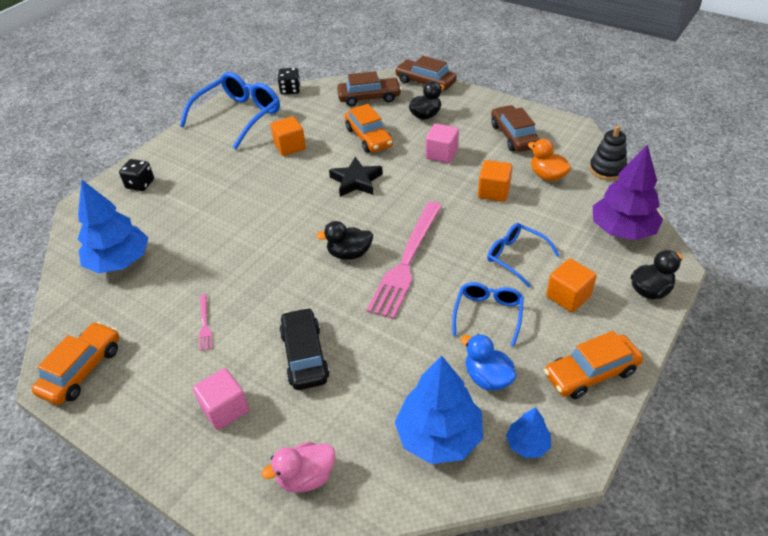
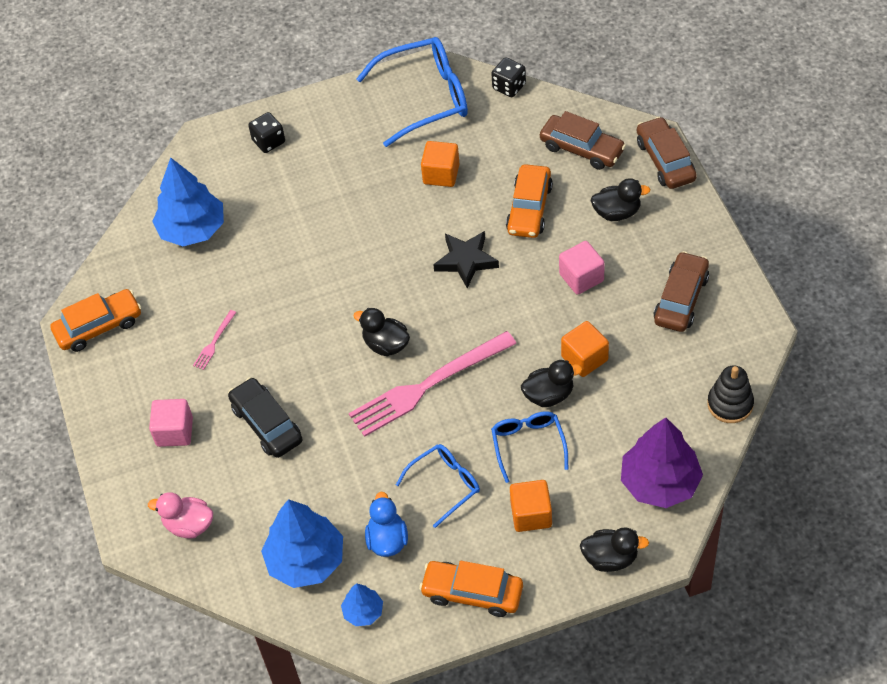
camera: 40 degrees right, 10 degrees up
black car [279,307,330,390] -> black car turned 60 degrees counterclockwise [228,377,302,458]
orange duck [528,139,571,181] -> none
none -> black duck [521,360,582,407]

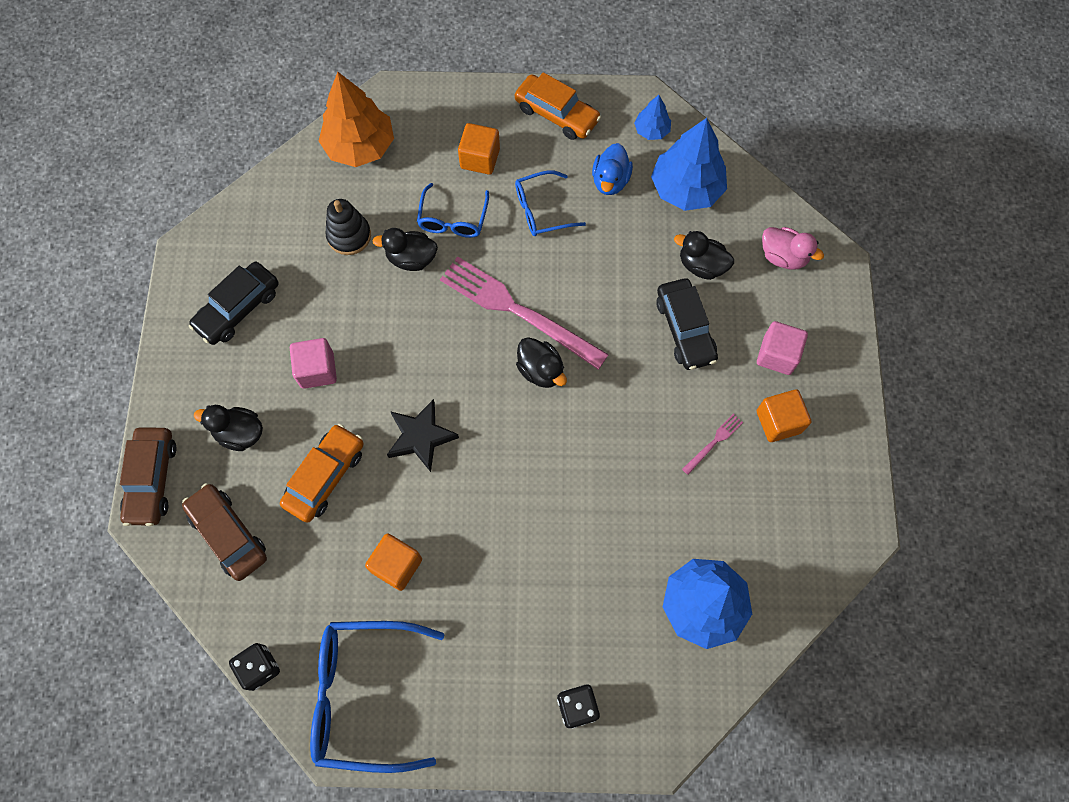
camera: 165 degrees left, 15 degrees up
orange car [50,289,141,352] -> none
pink fork [349,331,516,437] -> pink fork turned 135 degrees counterclockwise [440,256,609,370]
orange cube [561,321,609,377] -> orange cube moved to [757,389,811,442]
black duck [580,527,649,572] -> black duck moved to [674,231,734,280]
purple tree [621,417,703,508] -> orange tree [319,72,394,167]
brown car [654,251,709,332] -> black car [189,262,279,345]
black stacking toy [707,365,754,423] -> black stacking toy moved to [325,199,371,255]

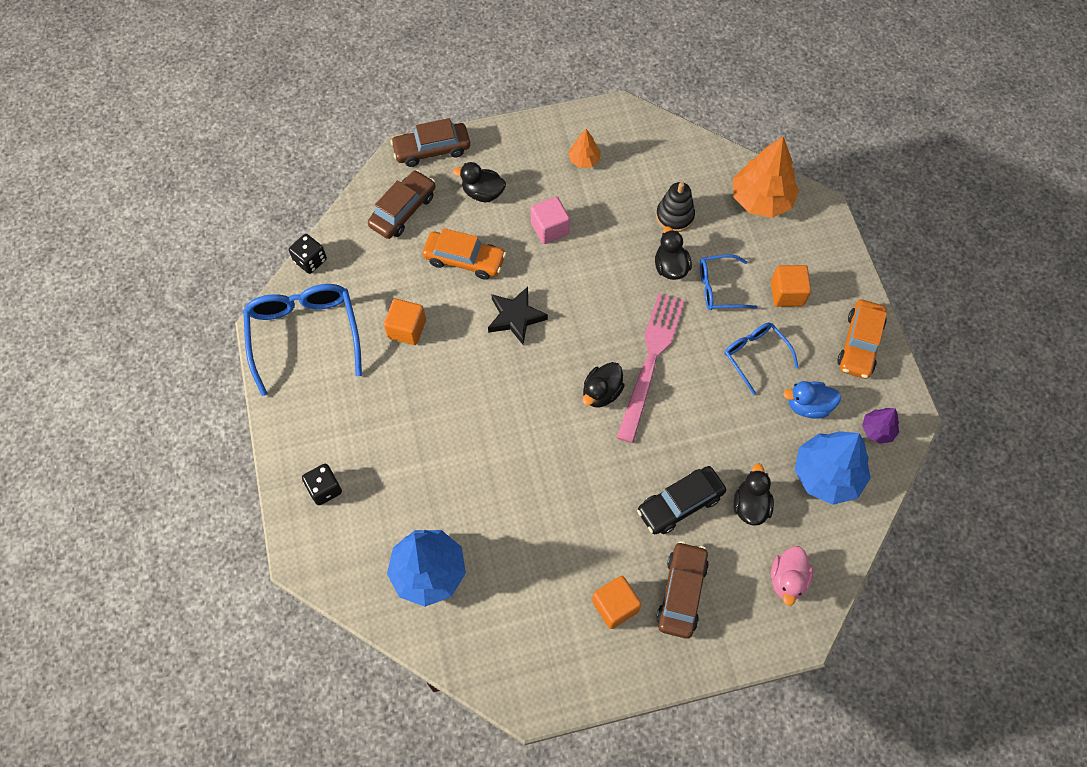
camera: 75 degrees right, 5 degrees down
black car [189,262,279,345] -> orange tree [568,129,600,168]
black duck [194,405,263,451] -> black duck turned 75 degrees counterclockwise [453,162,506,202]
blue tree [634,95,671,140] -> purple tree [862,408,899,444]
pink fork [682,414,743,475] -> none
pink cube [757,321,808,375] -> brown car [656,541,709,639]

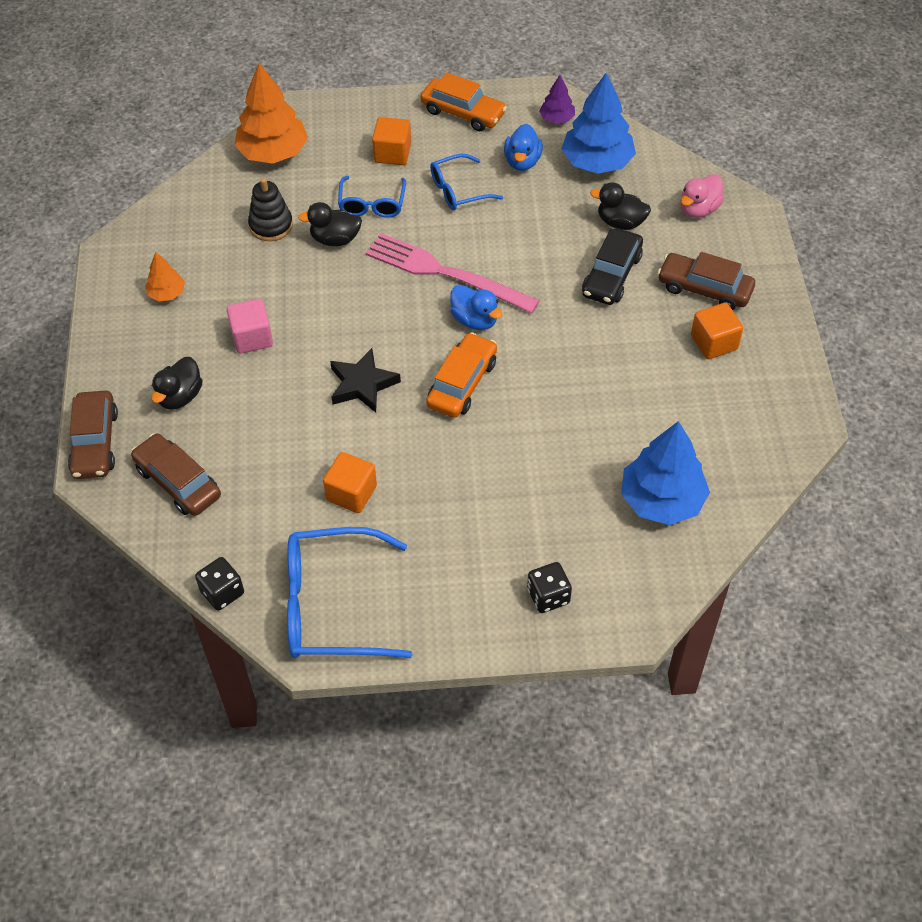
camera: 80 degrees left, 10 degrees down
orange car [422,228,506,280] -> orange car moved to [426,332,497,418]
black duck [583,362,625,407] -> blue duck [450,285,502,330]
black car [637,466,726,534] -> black car turned 45 degrees clockwise [582,228,643,305]
pink duck [771,546,813,606] -> pink duck turned 105 degrees clockwise [680,174,724,218]

